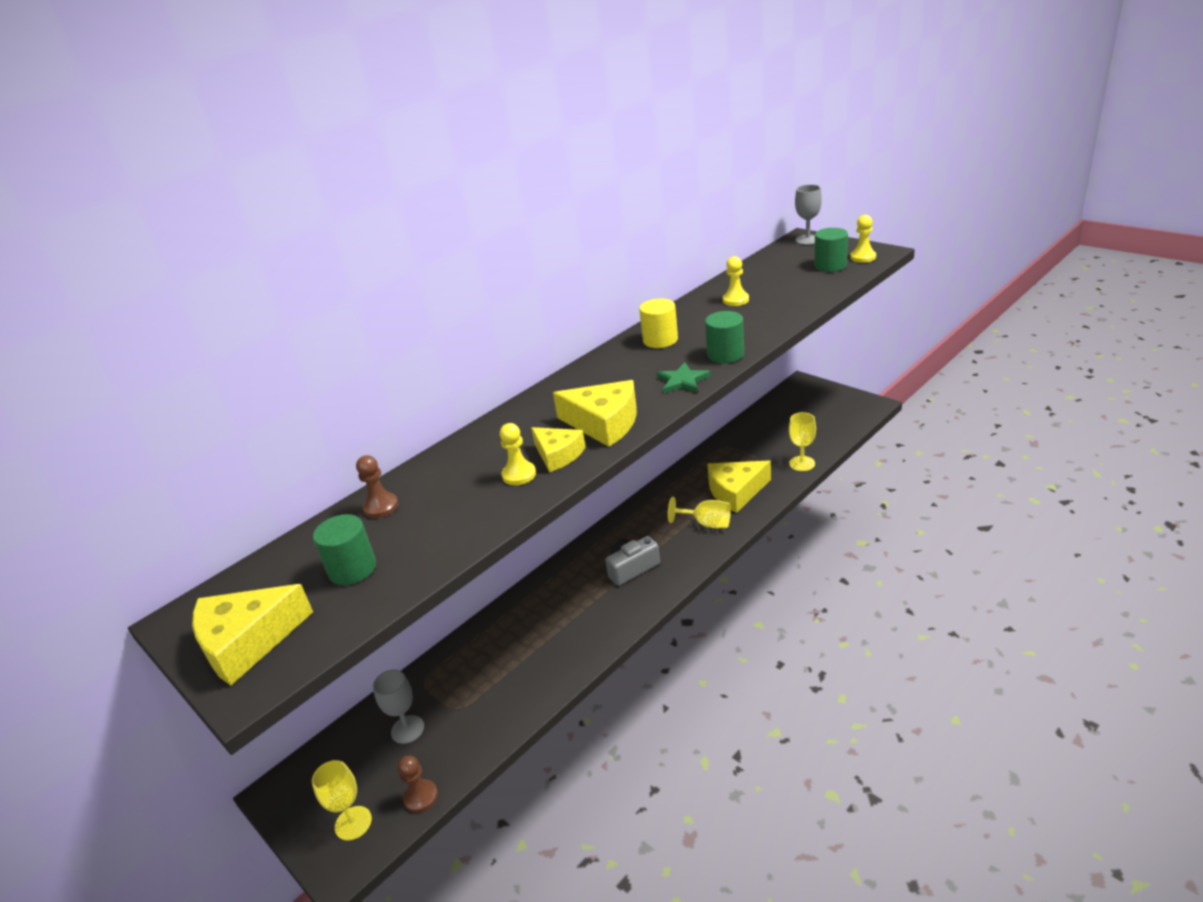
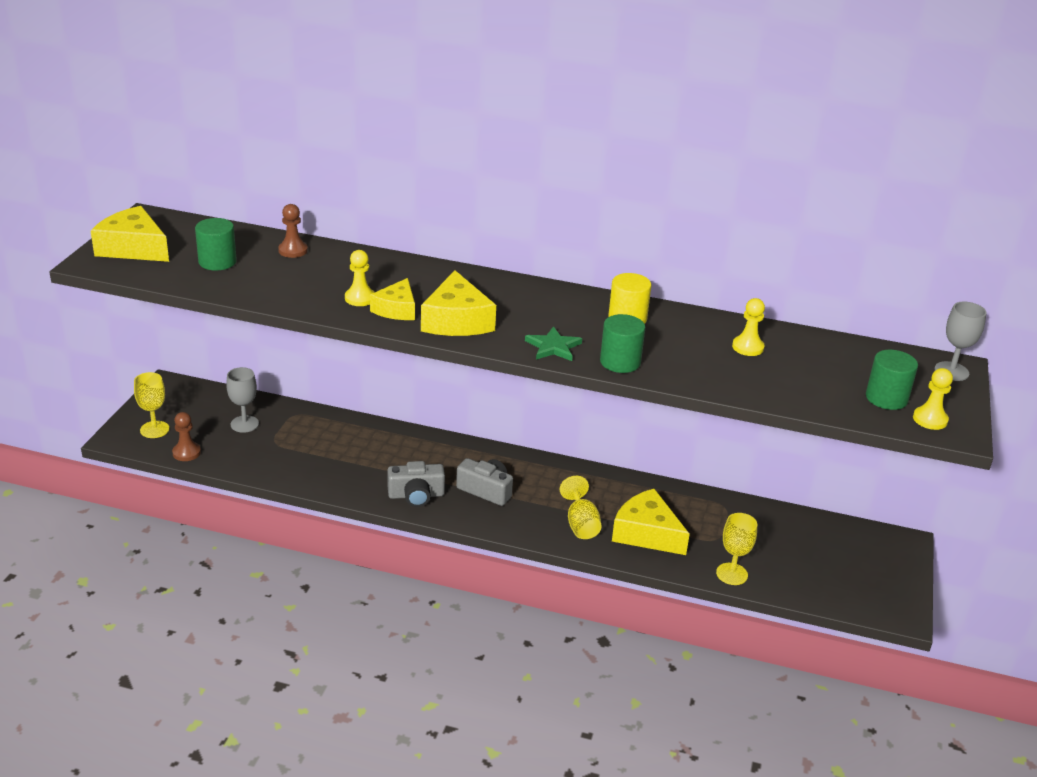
camera: 55 degrees right, 0 degrees up
none -> grey camera [387,461,445,507]

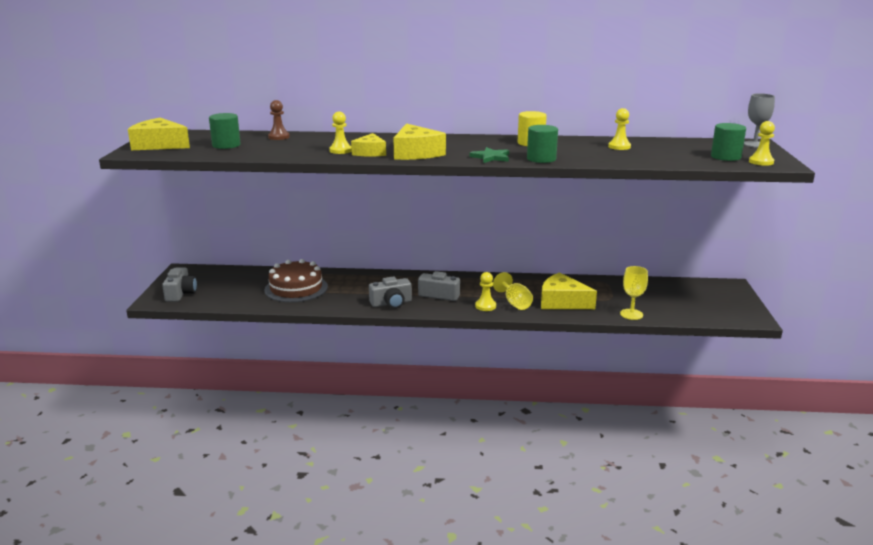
camera: 10 degrees left, 10 degrees down
yellow goblet [134,372,169,438] -> grey camera [162,268,197,302]
brown pawn [172,412,201,461] -> none
grey goblet [226,367,259,433] -> none
none -> brown cake [264,259,328,302]
none -> yellow pawn [475,272,496,311]

